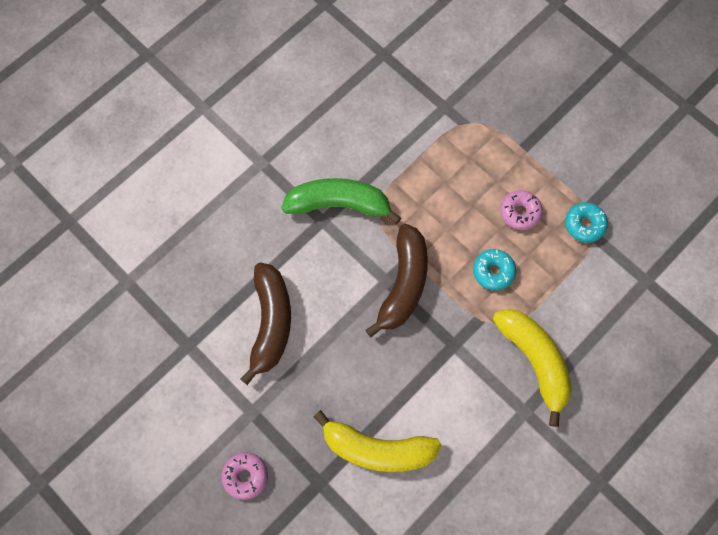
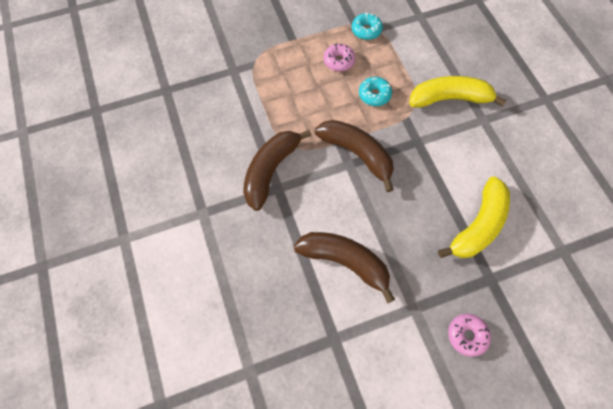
camera: 65 degrees left, 5 degrees down
green banana [281,178,401,225] -> brown banana [243,130,311,211]

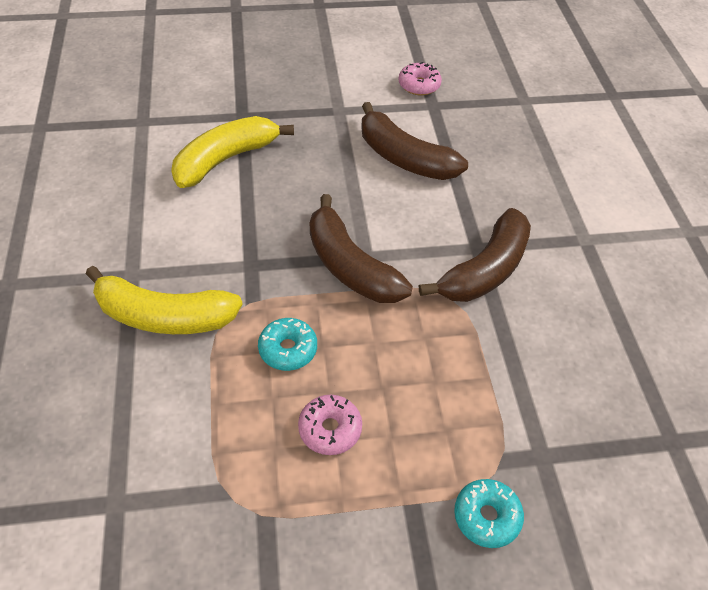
camera: 170 degrees left, 15 degrees down
turquoise donut [352,12,383,40] -> turquoise donut moved to [454,479,524,548]
pink donut [448,314,491,357] -> pink donut moved to [398,62,442,95]

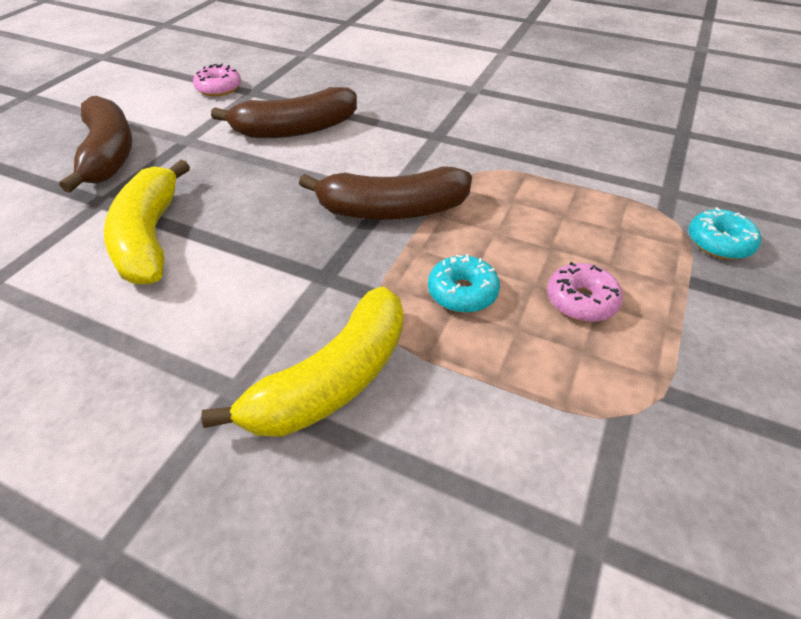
camera: 55 degrees left, 5 degrees down
brown banana [419,208,531,302] -> brown banana moved to [59,96,132,193]

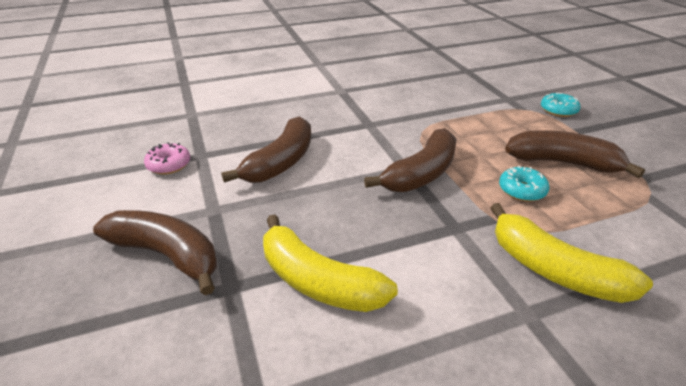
camera: 45 degrees left, 10 degrees down
yellow banana [201,286,403,437] -> yellow banana turned 135 degrees clockwise [490,203,653,303]
pink donut [547,262,623,322] -> brown banana [505,130,645,178]

